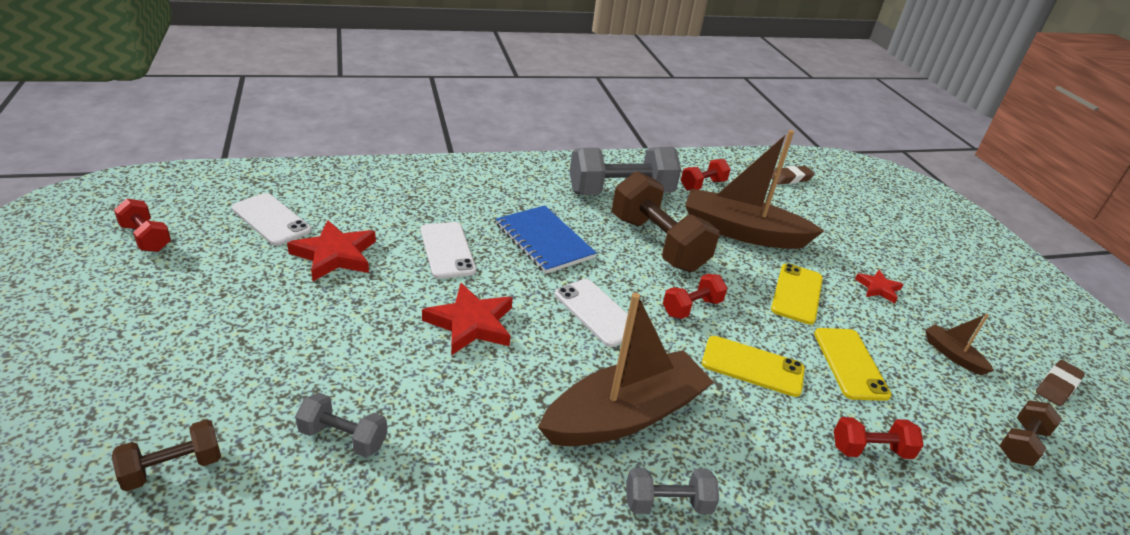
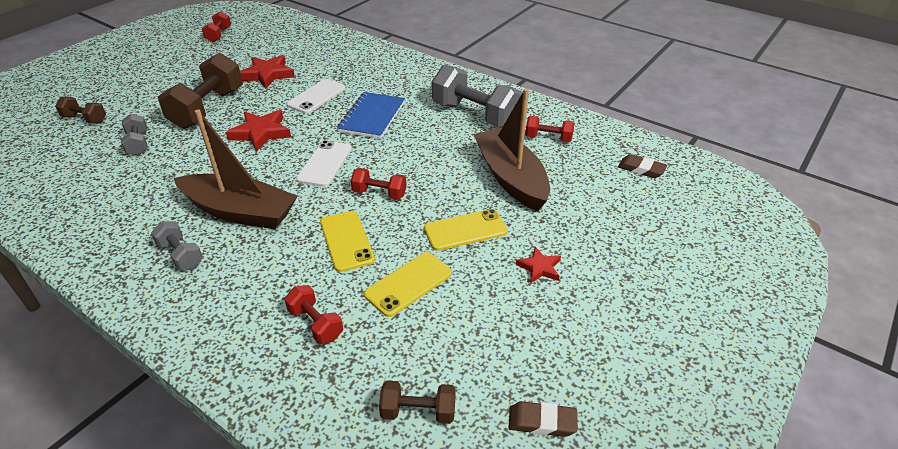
camera: 55 degrees right, 5 degrees up
white phone [232,193,312,246] -> none
brown dumbbell [612,171,719,272] -> brown dumbbell moved to [158,53,243,129]
brown boat [925,314,994,375] -> none

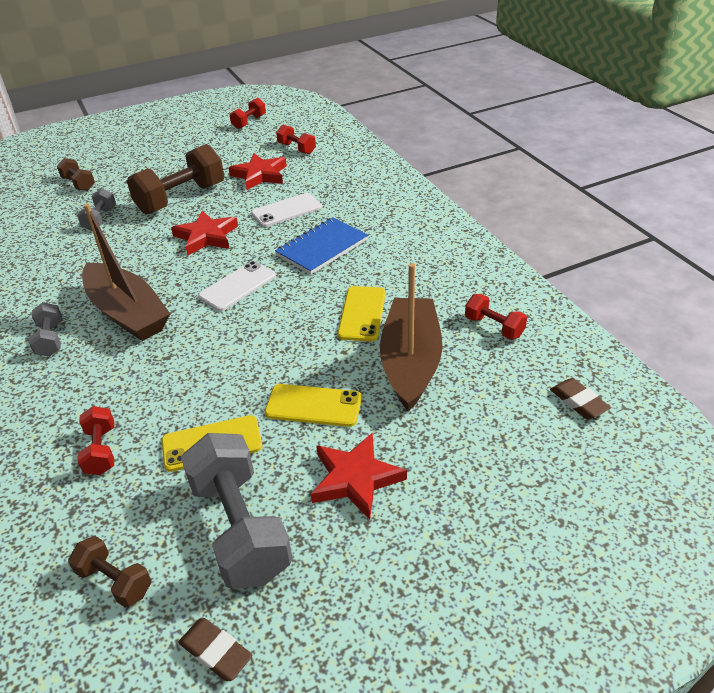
camera: 30 degrees right, 0 degrees up
yellow phone [320,211,375,272] -> yellow phone moved to [338,286,386,341]
red dumbbell [351,168,406,199] -> red dumbbell moved to [276,125,316,154]
grey dumbbell [432,65,522,128] -> grey dumbbell moved to [181,433,293,589]
red star [516,247,561,284] -> red star [311,432,407,520], size x1.74

